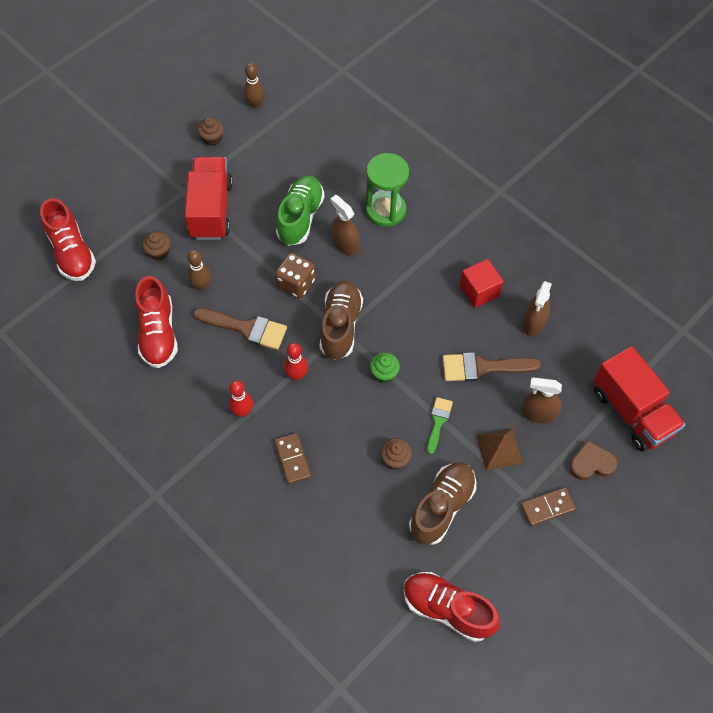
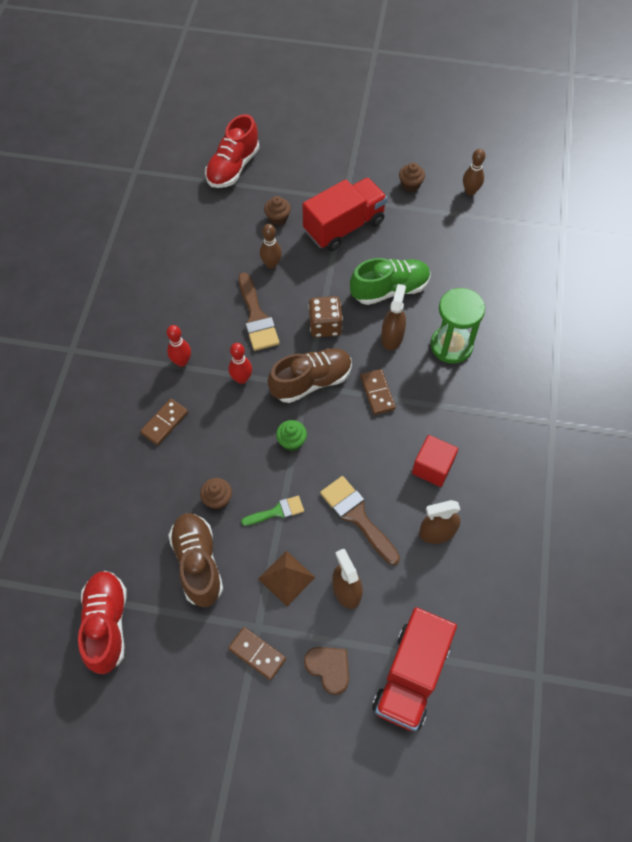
camera: 55 degrees right, 0 degrees up
red shoe [135,276,178,368] -> none
brown shoe [409,462,476,545] -> brown shoe turned 105 degrees counterclockwise [169,513,223,607]
none -> brown domino [360,369,396,415]

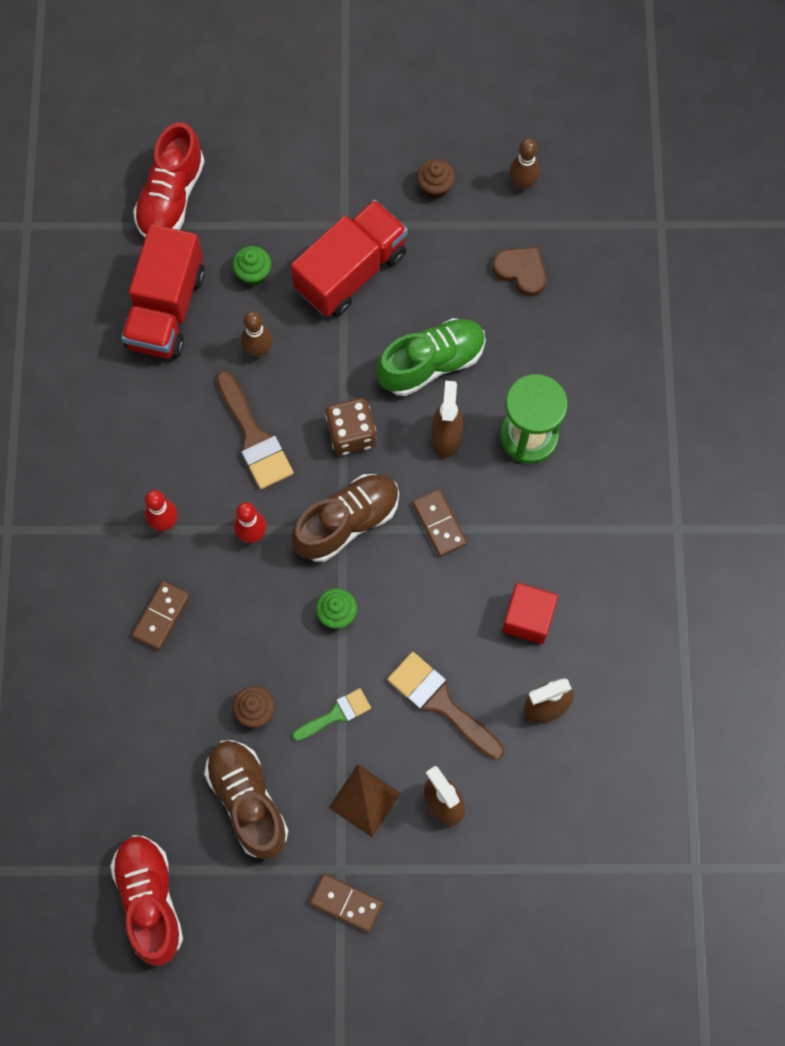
camera: 10 degrees left, 10 degrees up
brown cupcake [264,196,291,226] -> green cupcake [232,246,271,286]
brown heart [304,647,349,695] -> brown heart moved to [493,247,546,296]
red truck [372,607,457,731] -> red truck moved to [121,224,205,359]

